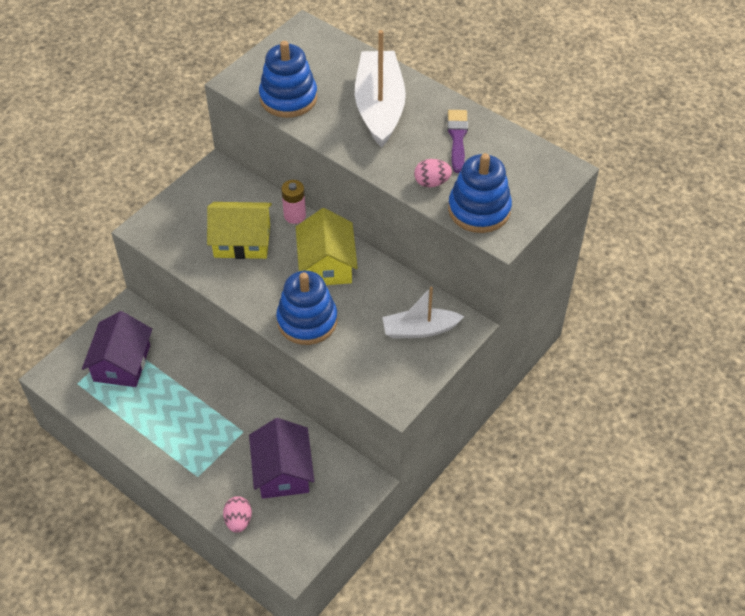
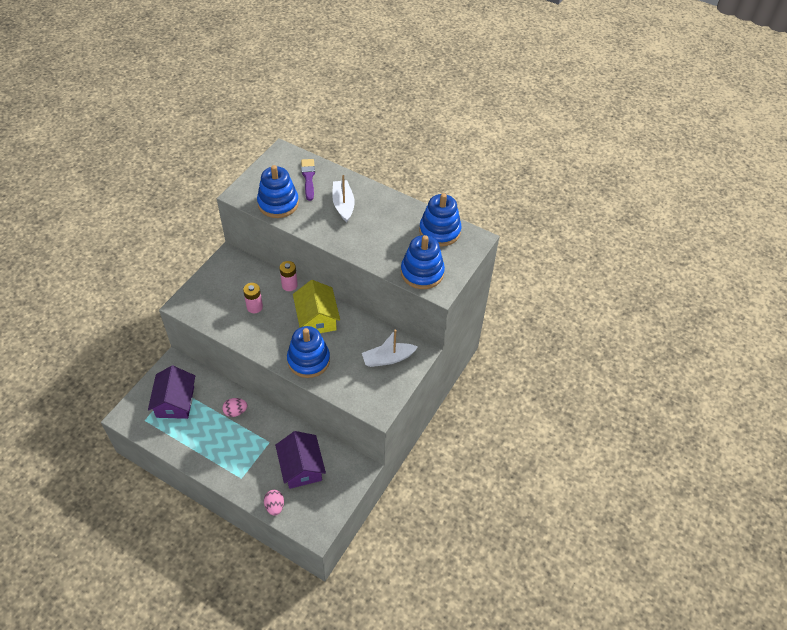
camera: 10 degrees left, 0 degrees up
yellow house [207,202,272,259] -> pink battery [243,283,263,313]
white boat [355,30,406,147] -> white boat [332,175,355,222], size x0.61
pink egg [414,159,452,187] -> pink egg moved to [222,398,247,417]
purple brush [447,110,468,173] -> purple brush moved to [301,159,315,201]
none -> blue stacking toy [419,193,462,246]

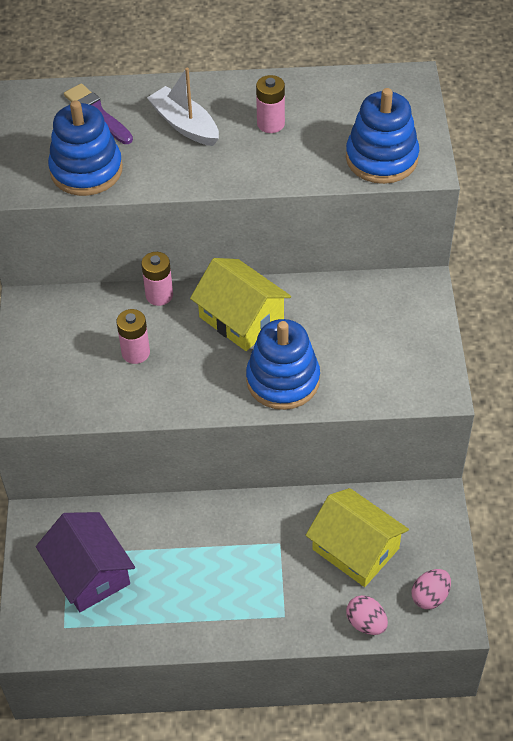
camera: 30 degrees left, 0 degrees up
pink egg [222,398,247,417] -> pink egg moved to [411,569,451,609]
purple house [275,431,326,489] -> yellow house [305,488,409,587]
white boat [362,330,418,367] -> none
blue stacking toy [419,193,462,246] -> none
none -> pink battery [256,75,285,133]

